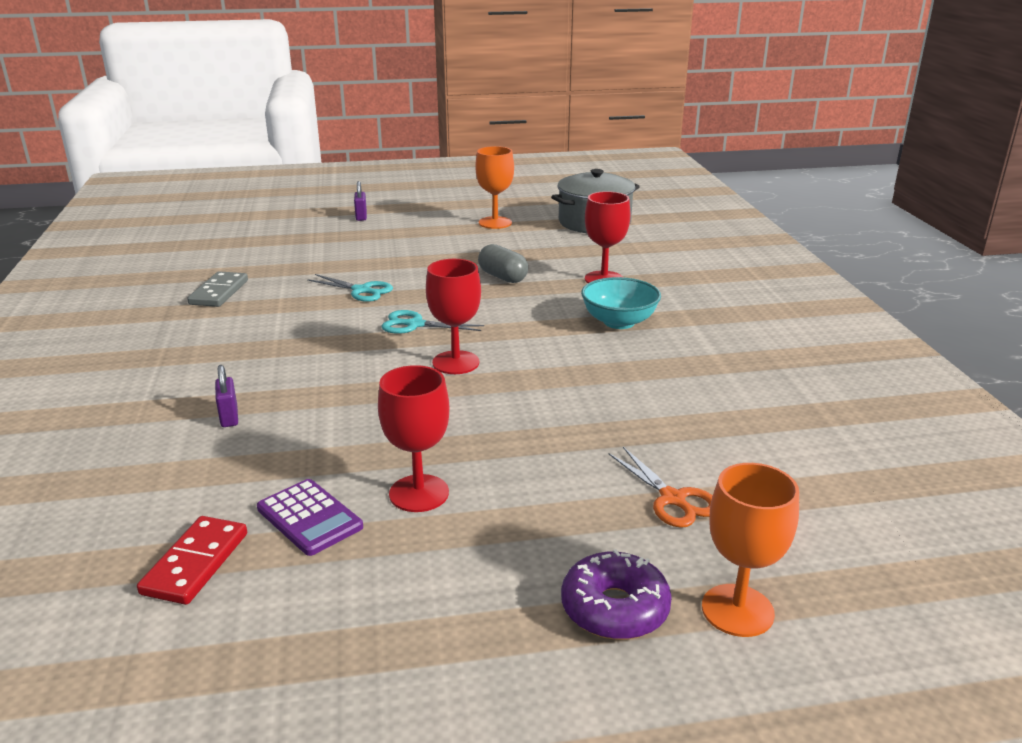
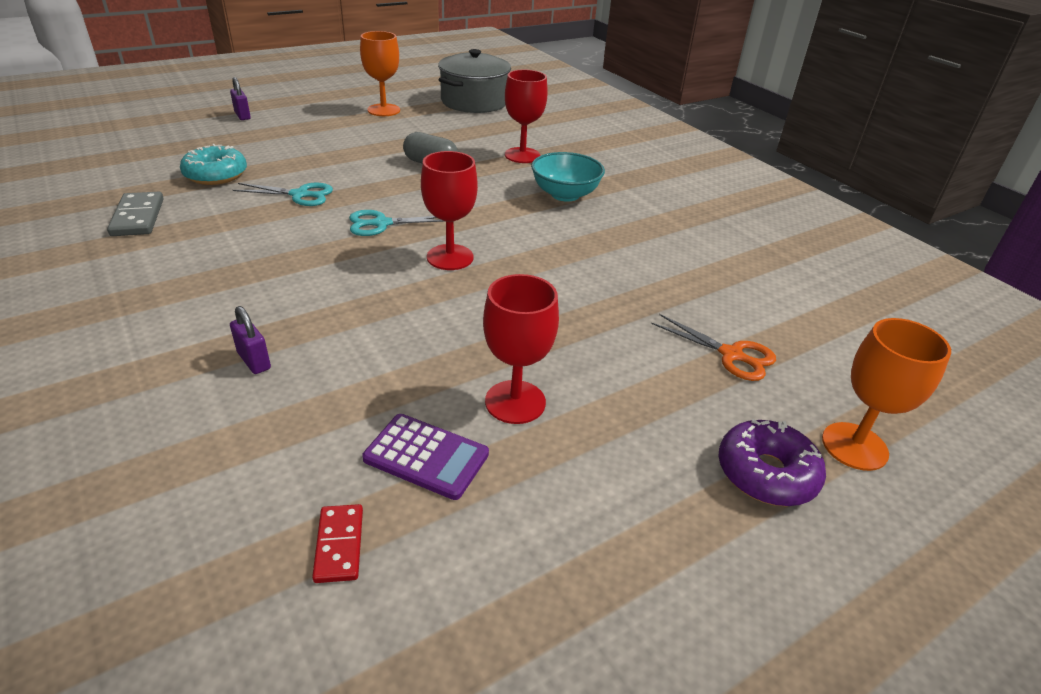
camera: 25 degrees left, 10 degrees up
red domino [137,516,247,605] -> red domino [312,504,363,583], size x0.66
none -> turquoise donut [180,144,247,185]

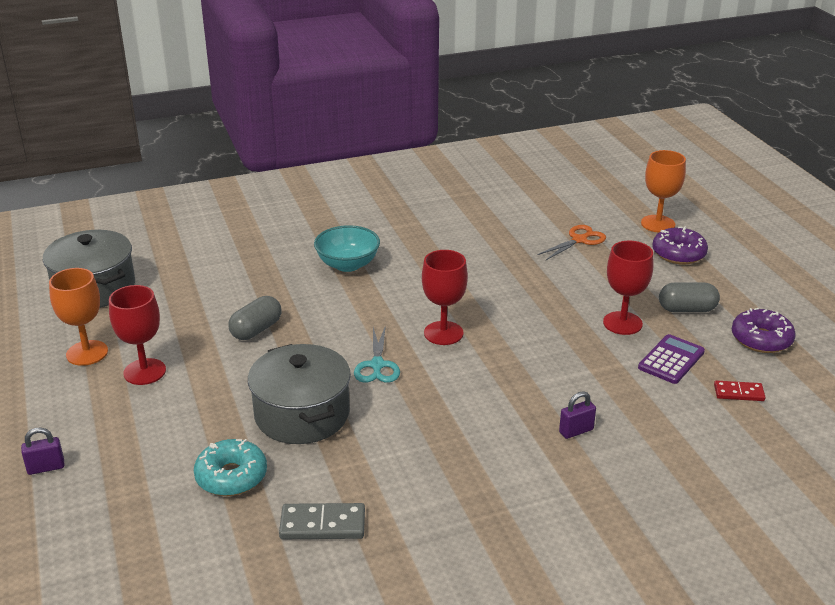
camera: 75 degrees left, 5 degrees down
turquoise scissors [233,183,333,206] -> grey pot [248,344,351,444]
red goblet [505,70,548,163] -> red goblet moved to [109,285,166,385]
none -> grey capsule [659,282,720,312]
none -> purple donut [732,308,796,353]

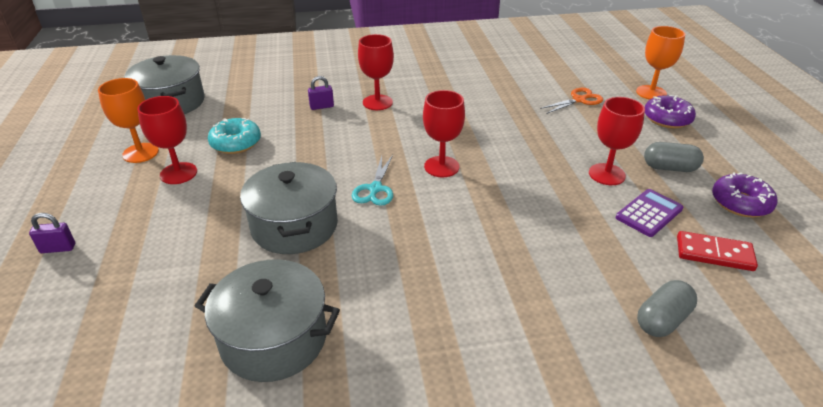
camera: 10 degrees right, 5 degrees up
turquoise donut [194,439,267,496] -> turquoise donut moved to [208,118,261,154]
grey capsule [228,296,281,340] -> grey capsule moved to [637,280,697,337]
grey domino [279,503,365,539] -> grey pot [195,259,340,382]
turquoise bowl [314,225,380,272] -> red goblet [358,34,394,110]
purple padlock [559,391,596,439] -> purple padlock moved to [308,76,334,110]
red domino [714,380,766,401] -> red domino [677,231,758,271], size x1.52

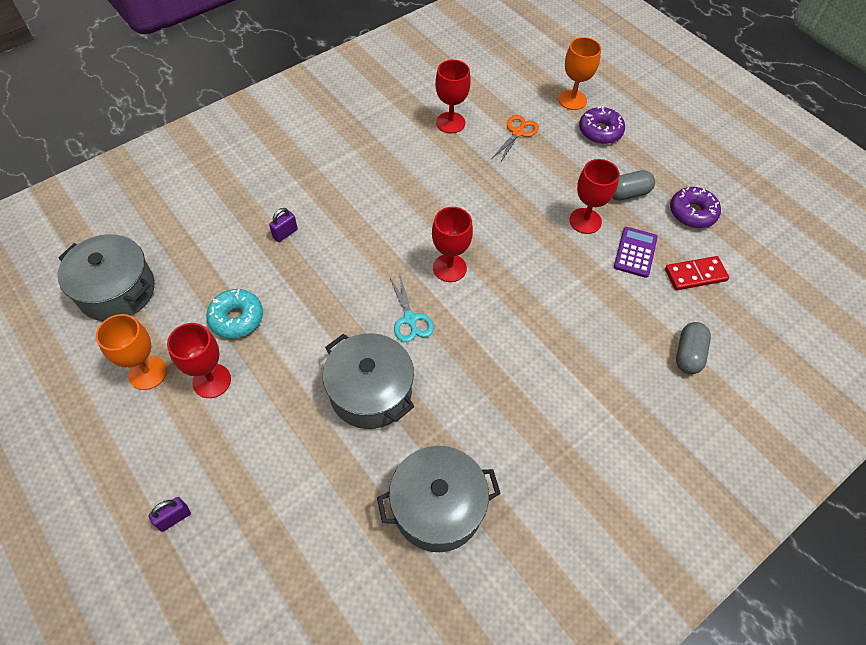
camera: 30 degrees left, 20 degrees up
red goblet [358,34,394,110] -> red goblet moved to [435,60,471,133]

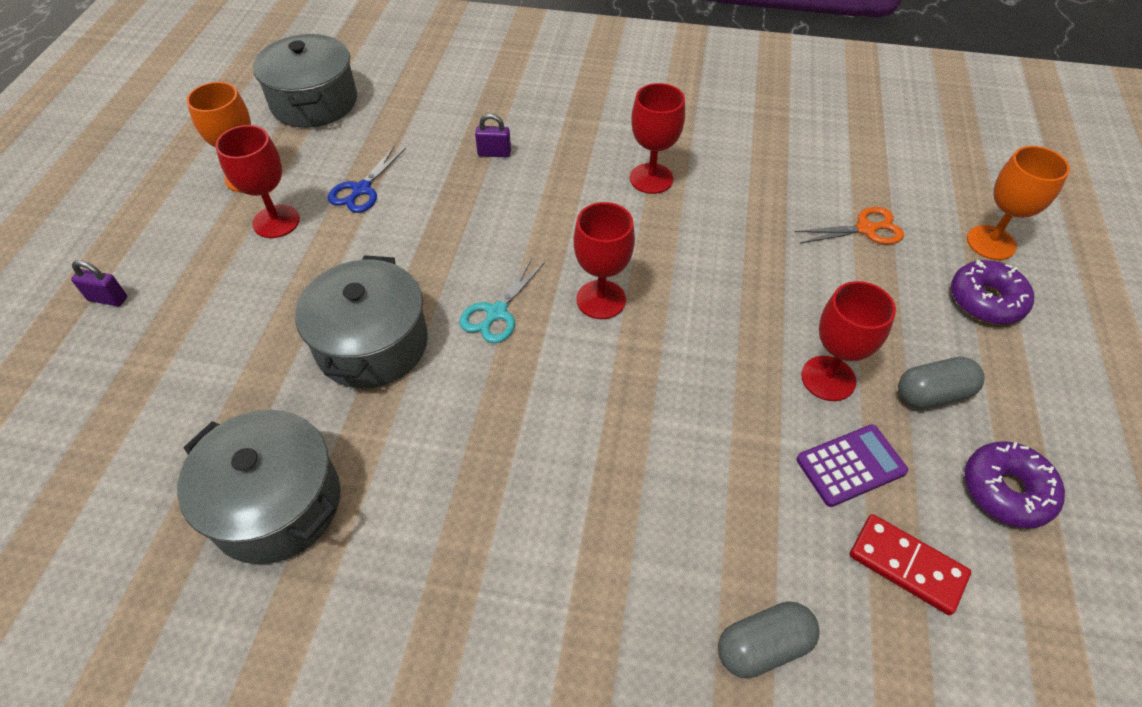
camera: 50 degrees right, 5 degrees down
turquoise donut [206,289,263,339] -> blue scissors [328,146,406,213]
red goblet [435,60,471,133] -> red goblet moved to [630,83,685,194]
grey capsule [612,170,655,201] -> grey capsule turned 45 degrees counterclockwise [898,357,985,409]

